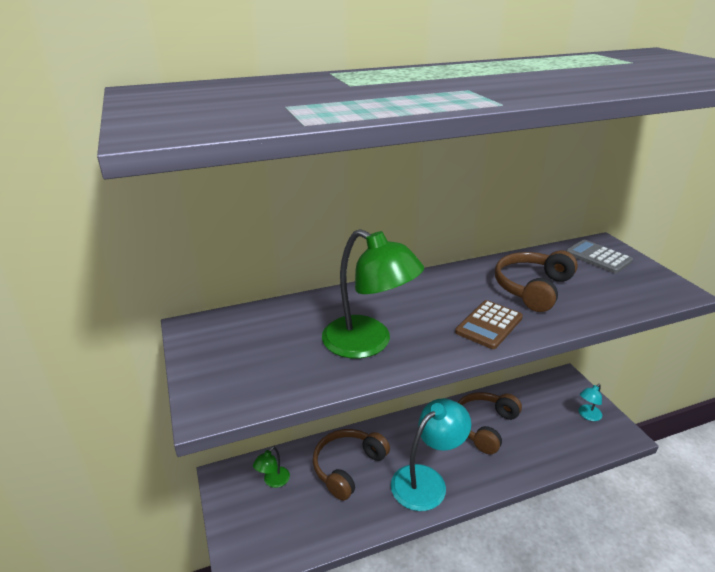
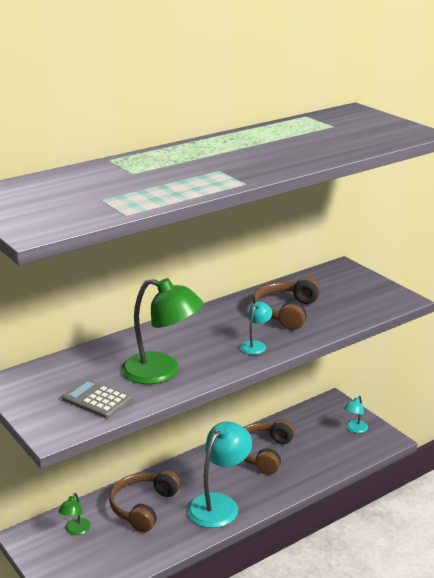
camera: 15 degrees left, 5 degrees down
brown calculator [455,300,523,349] -> turquoise lamp [240,302,272,355]
grey calculator [566,240,633,273] -> grey calculator moved to [62,379,132,419]

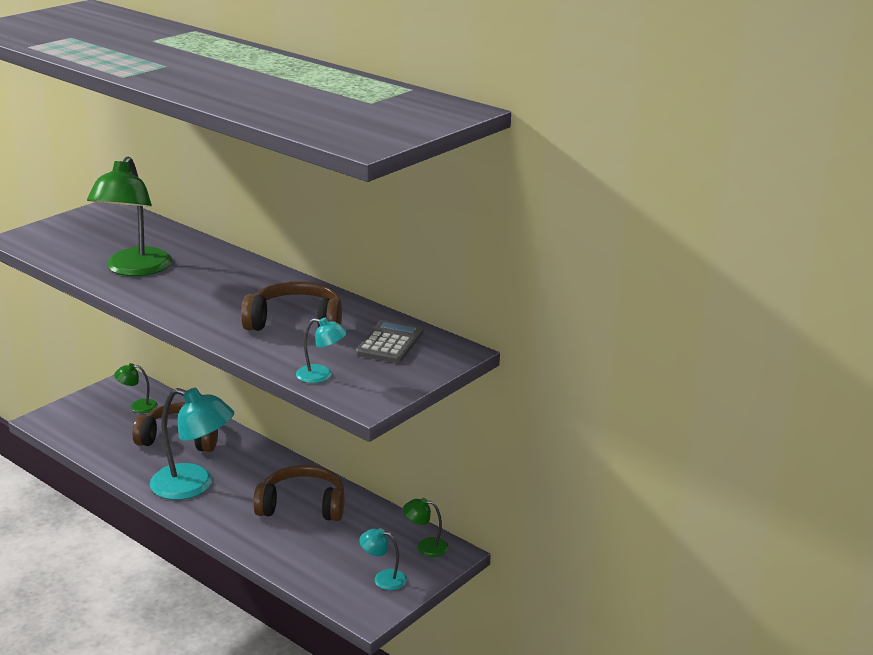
camera: 75 degrees right, 0 degrees up
grey calculator [62,379,132,419] -> grey calculator moved to [356,320,423,363]
turquoise lamp [240,302,272,355] -> turquoise lamp moved to [296,317,347,383]
none -> green lamp [403,498,449,557]

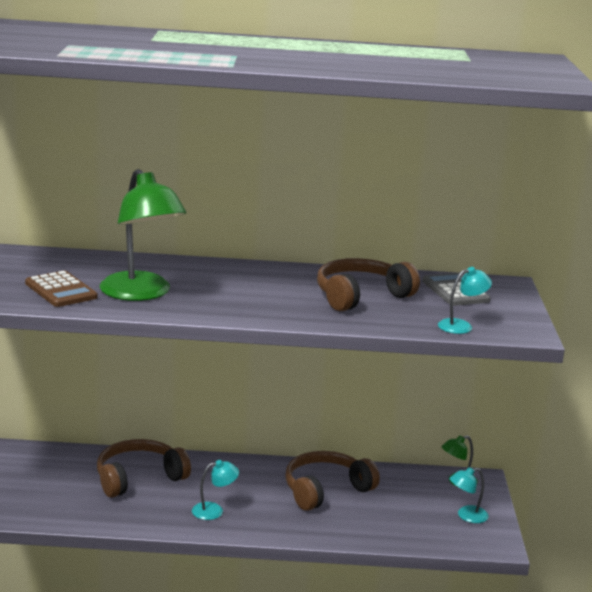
camera: 40 degrees left, 5 degrees down
green lamp [114,363,158,413] -> none
turquoise lamp [150,388,234,500] -> turquoise lamp [192,460,239,520], size x0.47
none -> brown calculator [25,271,98,307]

